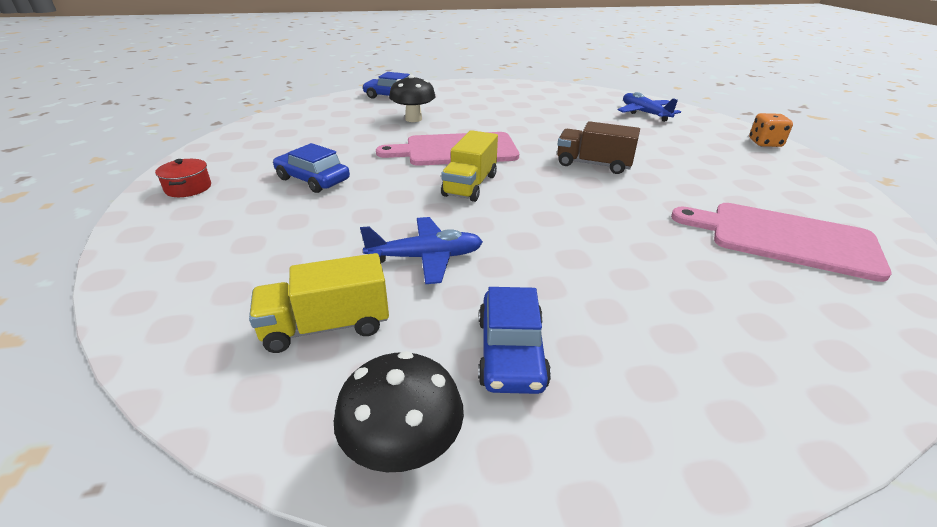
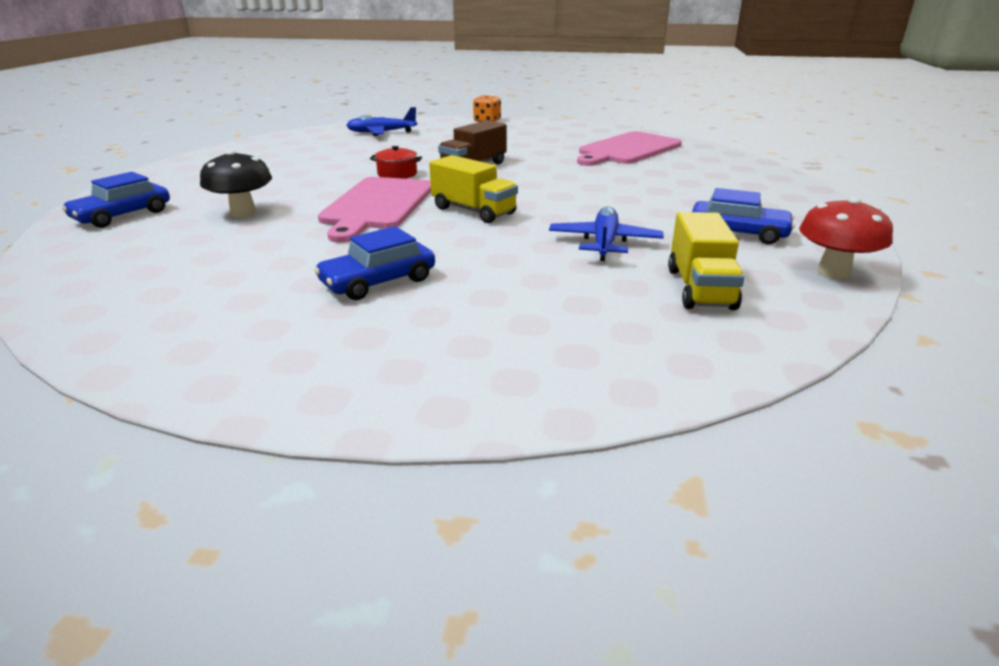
camera: 70 degrees left, 5 degrees down
red pot [155,159,211,197] -> red pot moved to [370,146,422,179]
black mushroom [334,351,464,472] -> red mushroom [799,197,893,279]

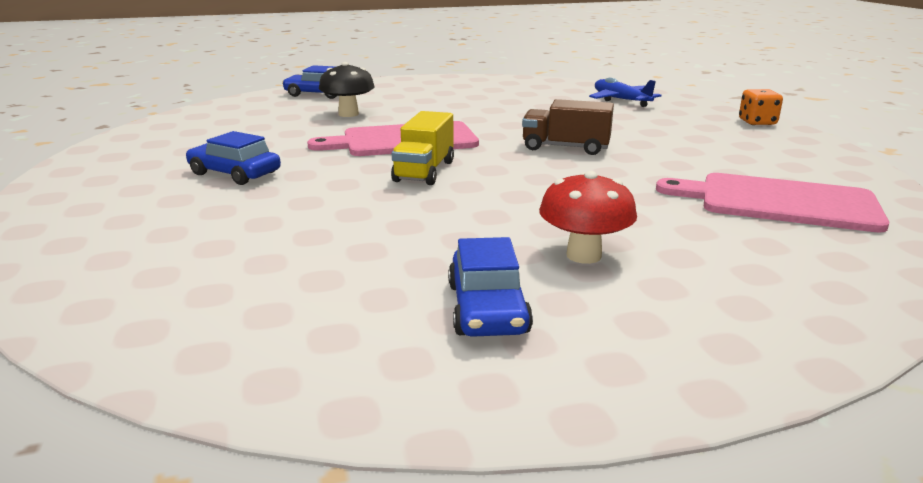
camera: 65 degrees right, 5 degrees down
red pot [370,146,422,179] -> none
blue plane [549,206,664,261] -> none
yellow truck [668,212,745,310] -> none
red mushroom [799,197,893,279] -> red mushroom moved to [539,171,637,264]

